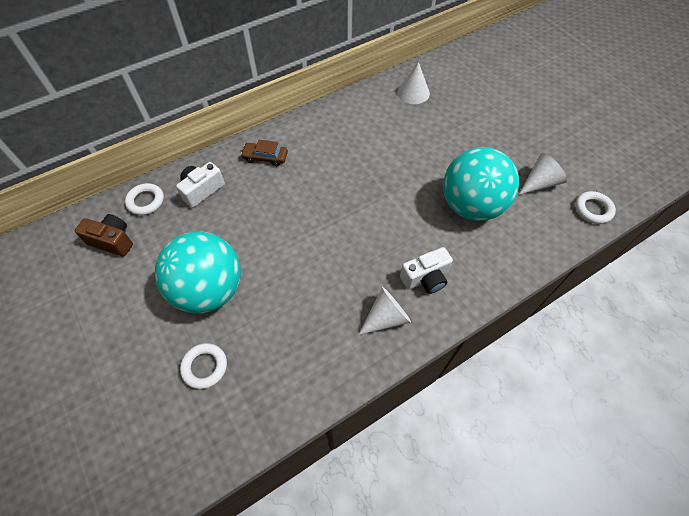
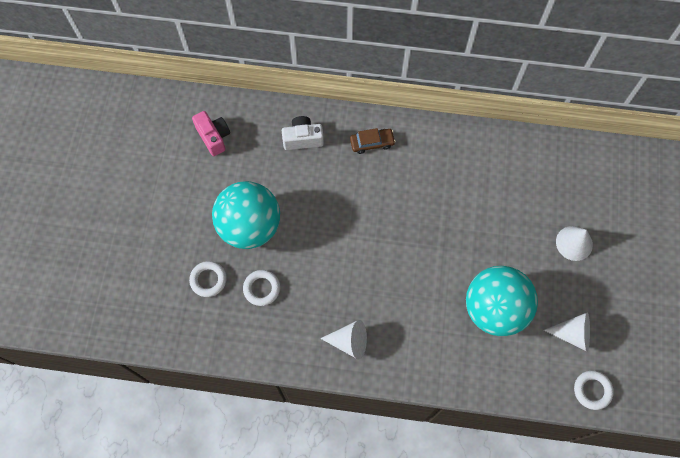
camera: 40 degrees right, 10 degrees up
brown camera [75,214,133,257] -> pink camera [192,111,230,156]
white ring [125,183,164,215] -> white ring moved to [243,270,280,306]
brown car [241,140,288,166] -> brown car turned 120 degrees clockwise [350,128,396,154]
white cone [397,62,430,104] -> white cone moved to [556,226,593,261]
white camera [400,247,453,294] -> none

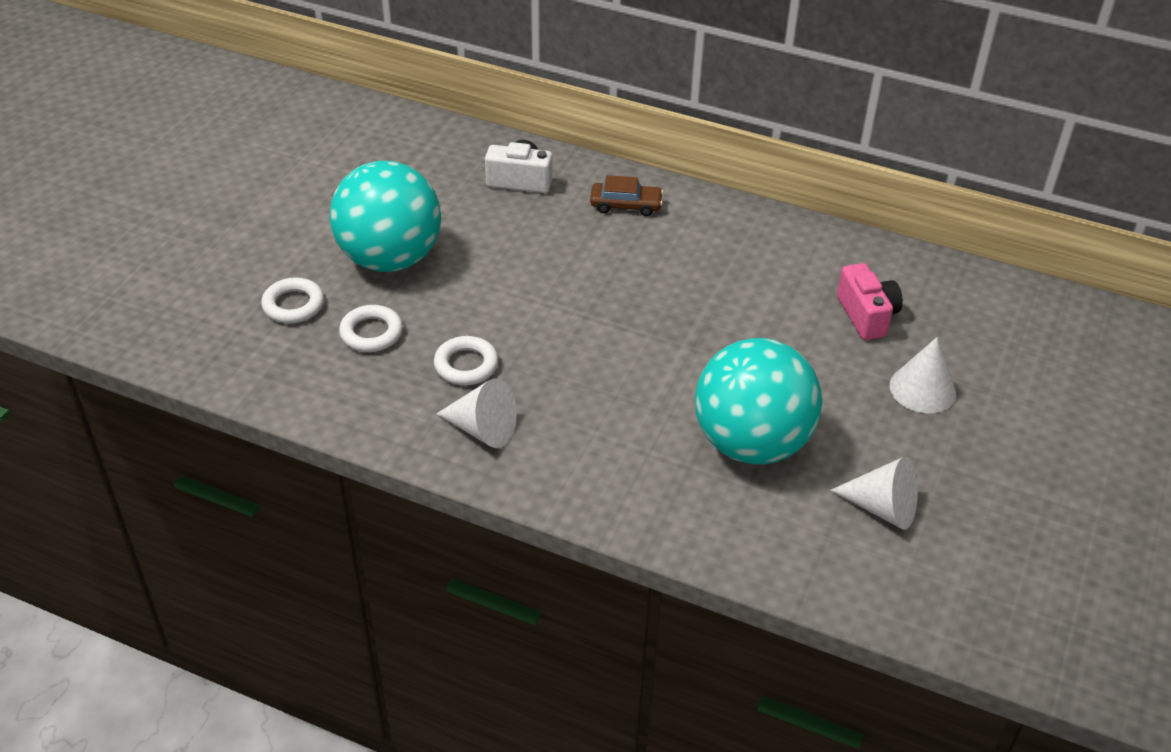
camera: 15 degrees right, 25 degrees down
pink camera [192,111,230,156] -> pink camera moved to [837,263,903,340]
white ring [574,371,614,410] -> white ring moved to [434,336,498,385]

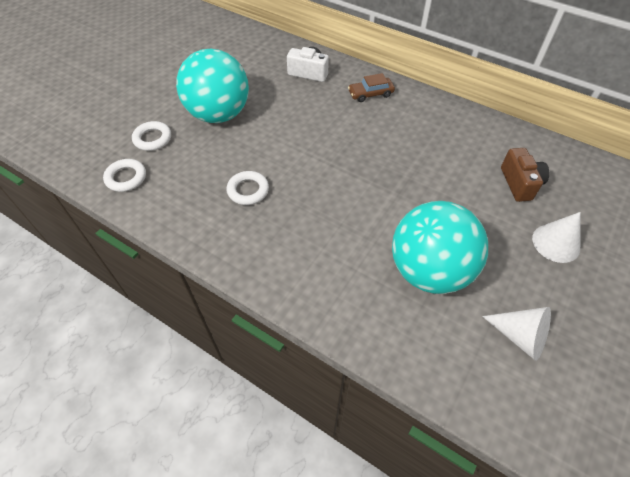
camera: 10 degrees right, 10 degrees up
white ring [339,305,403,352] -> white ring moved to [103,159,146,192]
white cone [436,378,516,448] -> none
brown car [590,175,663,216] -> brown car turned 150 degrees clockwise [348,73,395,102]
pink camera [837,263,903,340] -> brown camera [501,148,549,202]

